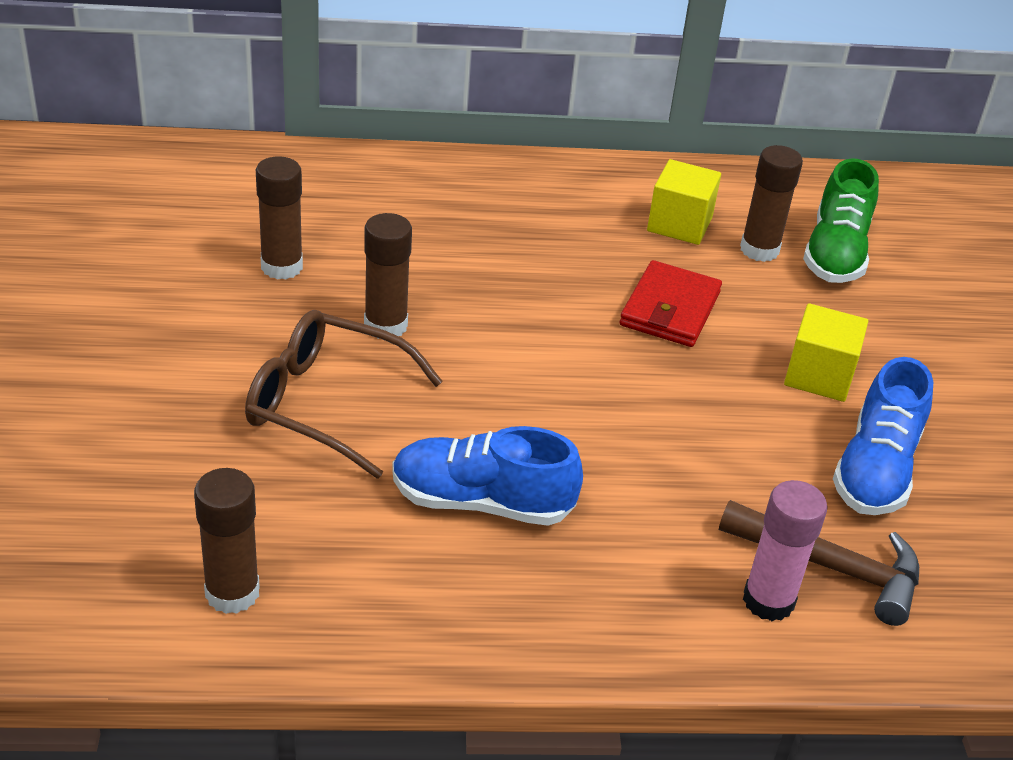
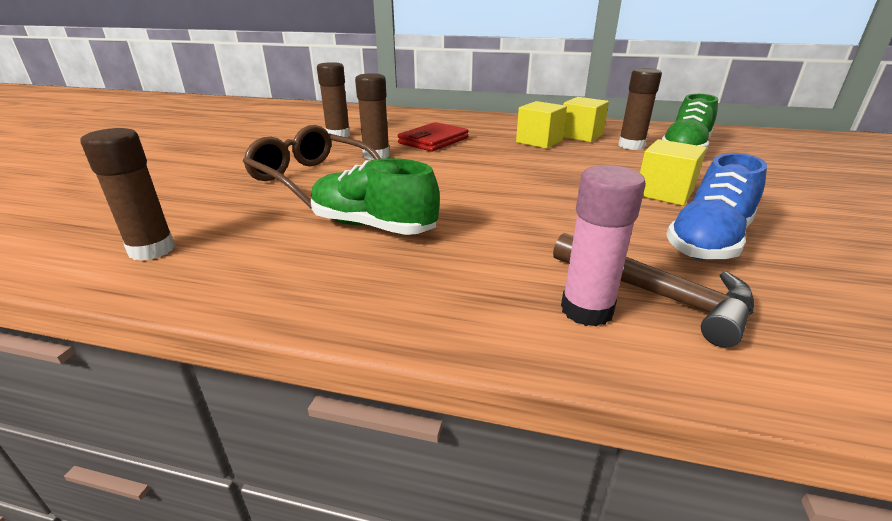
camera: 20 degrees right, 10 degrees down
blue shoe [392,426,583,526] -> green shoe [311,158,440,235]
red wallet [620,260,722,347] -> red wallet moved to [398,122,469,152]
none -> yellow cube [516,101,567,149]

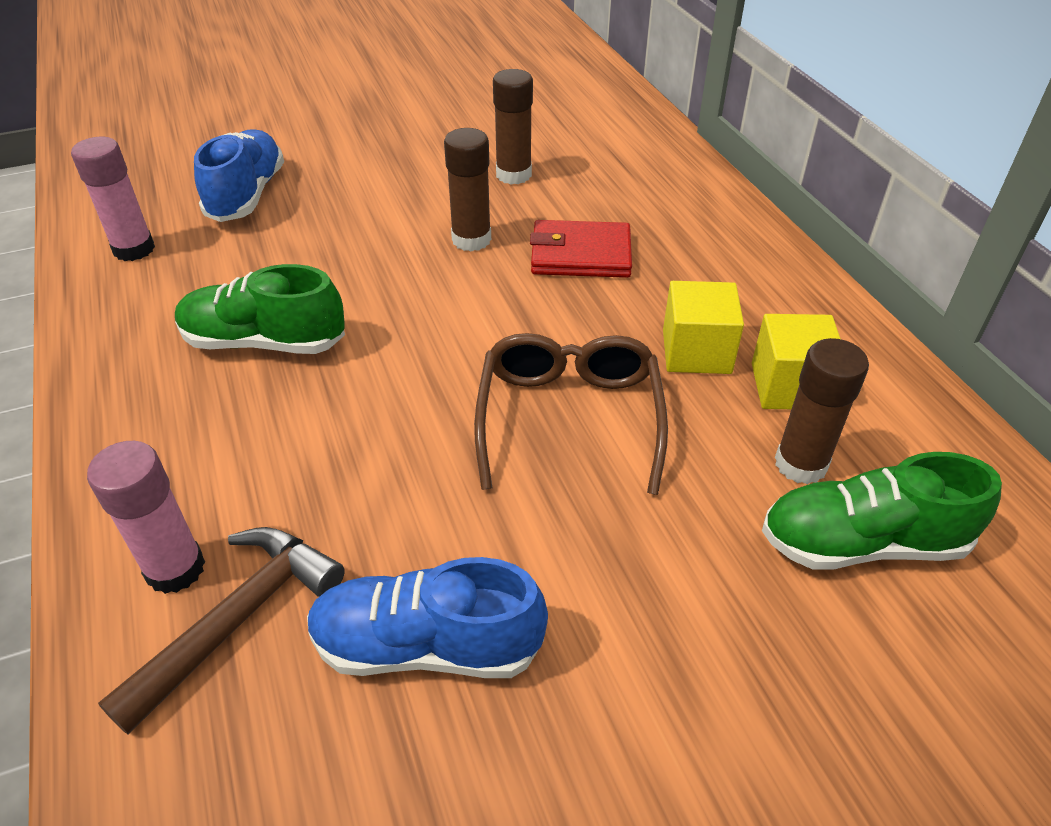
camera: 55 degrees right, 15 degrees up
brown glue stick [80,128,175,261] -> pink glue stick [71,137,155,261]
brown glasses [243,125,381,208] -> brown glasses moved to [474,333,668,495]
green shoe [311,158,440,235] -> green shoe turned 75 degrees counterclockwise [175,264,345,354]
brown hammer [553,233,754,348] -> brown hammer turned 150 degrees counterclockwise [98,527,345,734]
yellow cube [640,139,707,206] -> none
none -> blue shoe [194,129,284,222]

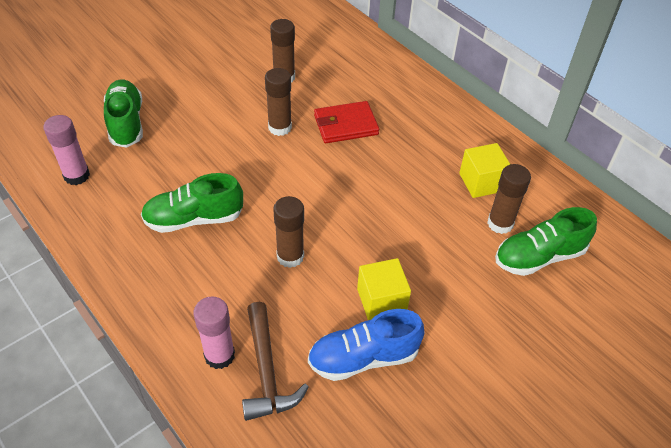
camera: 20 degrees left, 5 degrees up
brown hammer [98,527,345,734] -> brown hammer turned 150 degrees clockwise [242,302,308,421]
blue shoe [194,129,284,222] -> green shoe [104,79,143,148]
brown glasses [474,333,668,495] -> none
yellow cube [663,281,744,374] -> yellow cube moved to [357,258,411,320]
none -> brown glue stick [273,196,304,268]

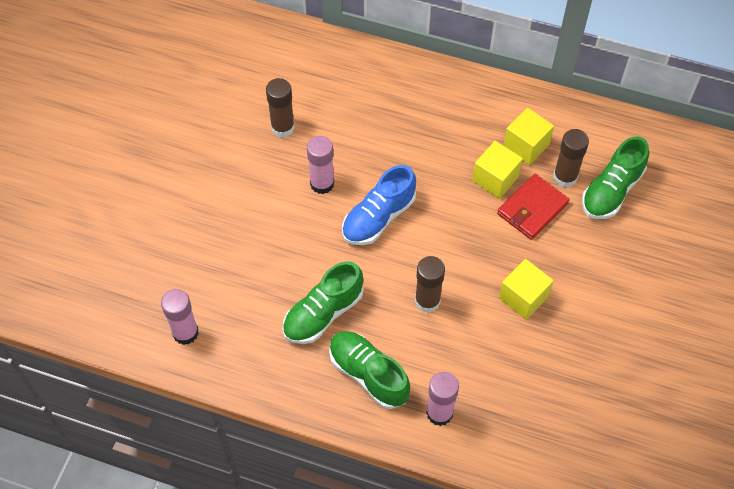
camera: 30 degrees left, 10 degrees up
green shoe [104,79,143,148] -> green shoe moved to [329,331,410,409]
brown hammer [242,302,308,421] -> none
brown glue stick [265,68,292,136] -> pink glue stick [307,136,334,194]
blue shoe [308,309,425,381] -> blue shoe moved to [342,165,416,245]
red wallet [314,101,379,143] -> red wallet moved to [497,174,569,240]
none -> yellow cube [472,141,523,199]

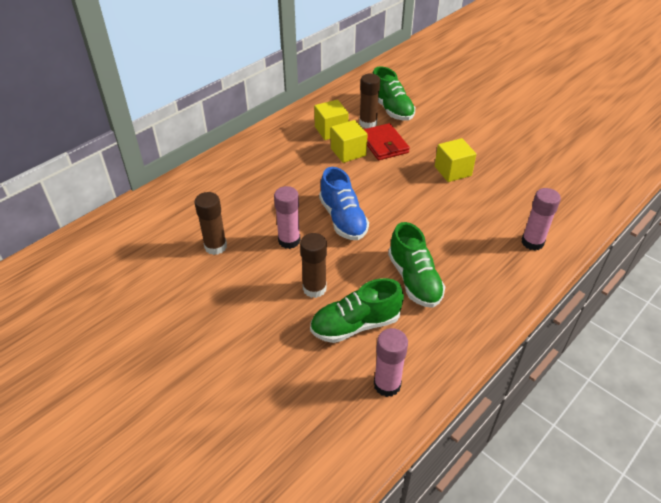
camera: 65 degrees left, 15 degrees down
green shoe [329,331,410,409] -> green shoe moved to [310,278,404,343]
brown glue stick [415,256,445,313] -> brown glue stick moved to [300,233,327,298]

